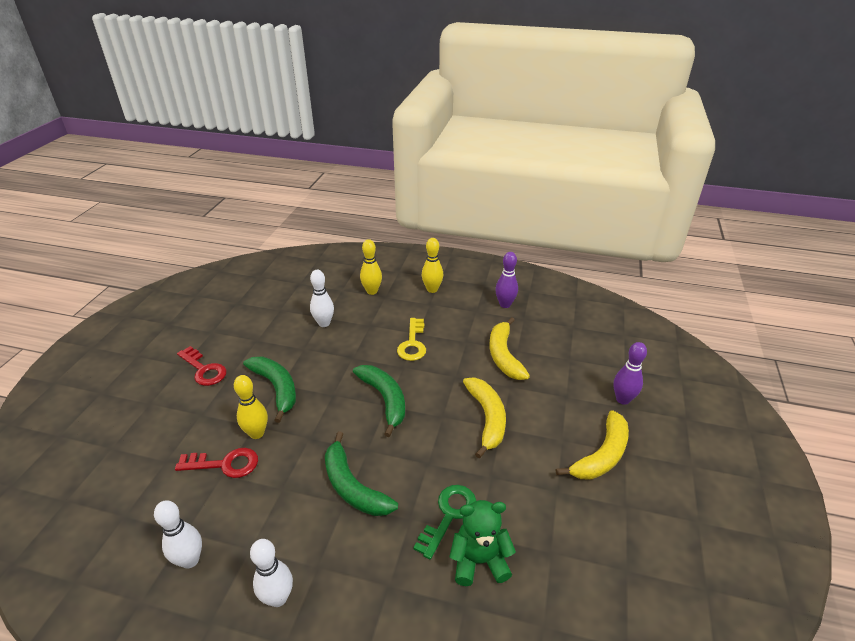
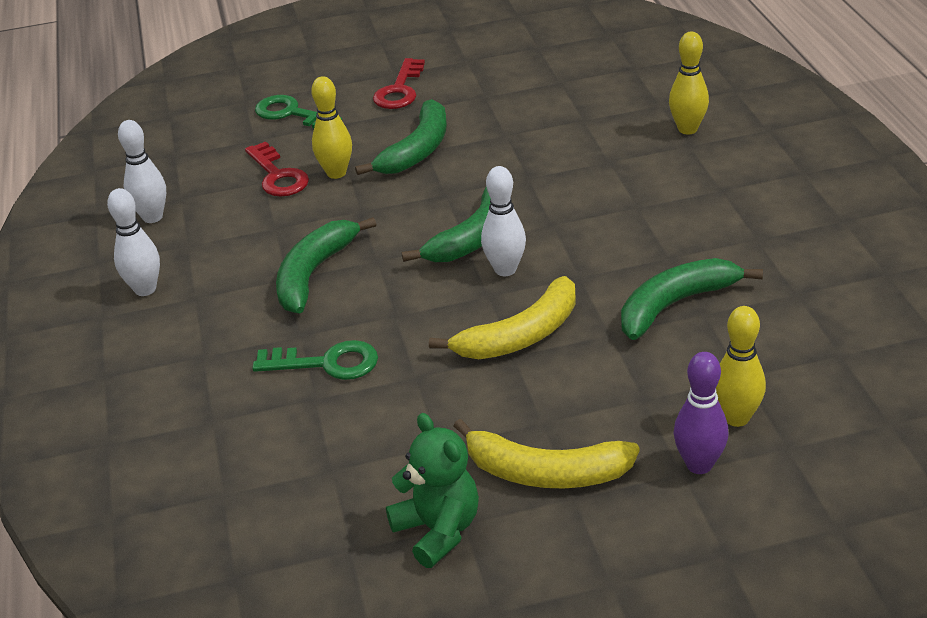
camera: 65 degrees right, 0 degrees up
white bowling pin [310,270,334,327] -> white bowling pin moved to [481,166,526,276]
yellow key [397,318,426,361] -> none
yellow bowling pin [422,238,443,293] -> yellow bowling pin moved to [716,306,766,427]
green teddy bear [449,500,516,586] -> green teddy bear moved to [386,413,479,568]
yellow banana [490,317,530,380] -> green banana [621,258,763,340]
purple bowling pin [495,252,518,308] -> none
none -> green key [255,95,342,128]

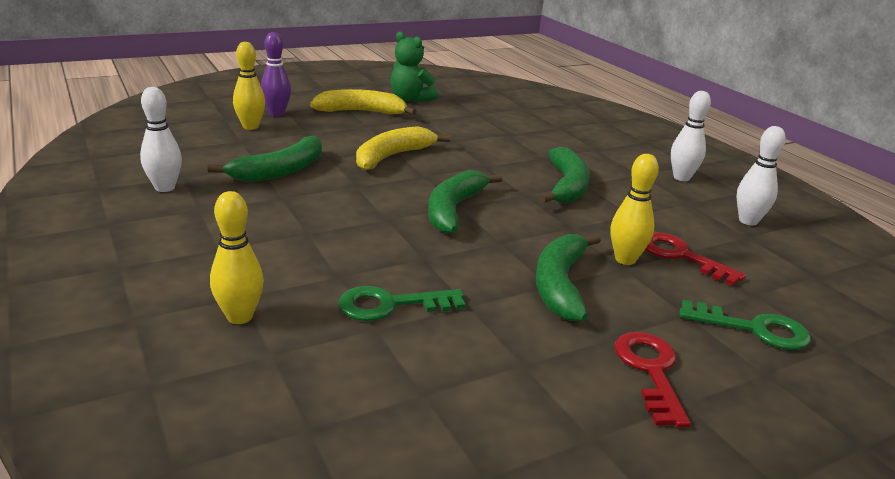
camera: 160 degrees right, 10 degrees down
green key [252,340,378,380] -> green key moved to [338,286,466,321]
white bowling pin [481,166,526,276] -> white bowling pin moved to [140,87,182,192]

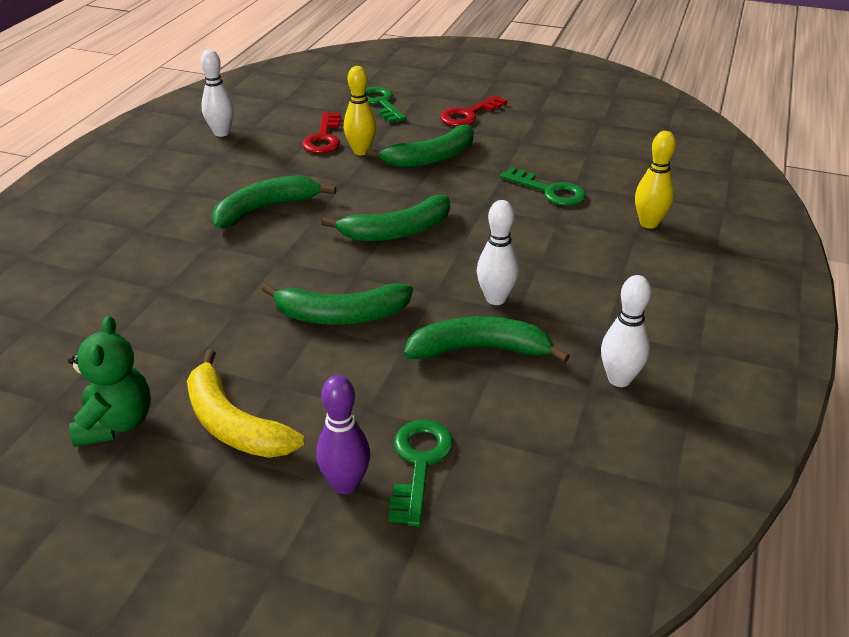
camera: 130 degrees left, 10 degrees up
yellow bowling pin [233,42,265,130] -> green key [389,419,453,527]
yellow banana [356,126,450,170] -> green banana [261,283,413,325]
white bowling pin [671,91,711,181] -> white bowling pin moved to [477,200,519,305]

